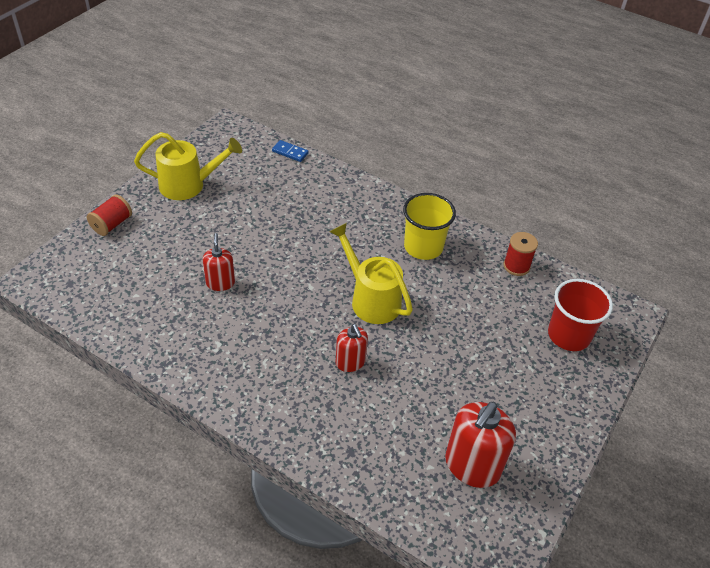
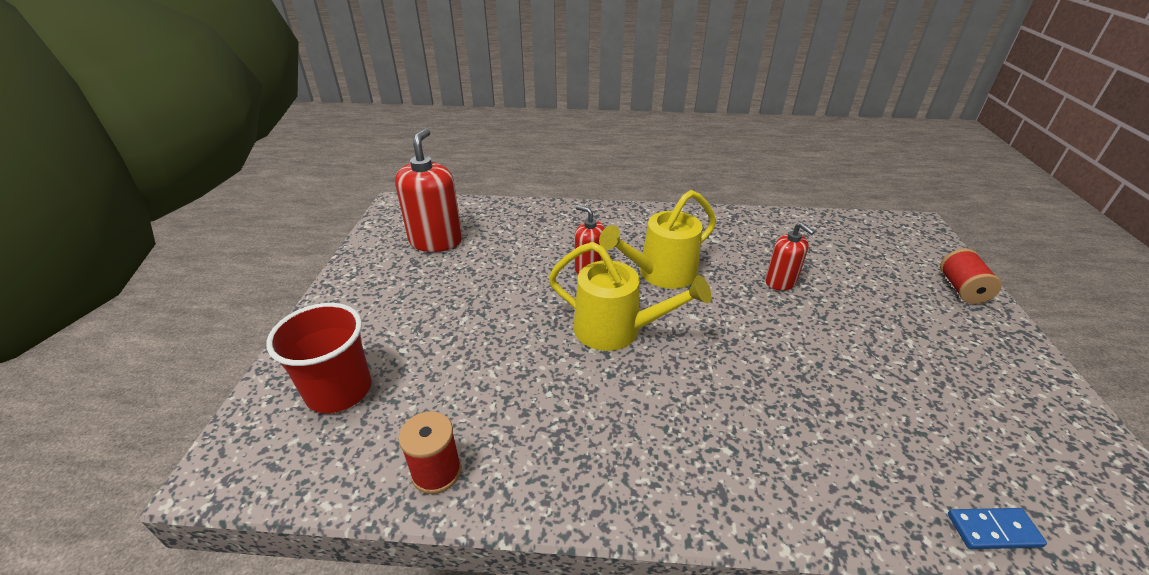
camera: 155 degrees right, 10 degrees down
yellow watering can [134,132,242,200] -> yellow watering can moved to [599,190,716,289]
yellow cup [403,193,456,260] -> none

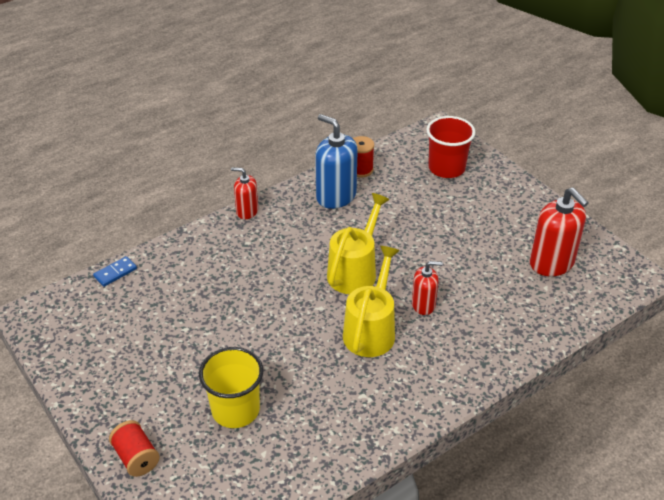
camera: 140 degrees right, 5 degrees up
yellow watering can [549,242,711,351] -> yellow watering can turned 135 degrees clockwise [327,193,390,294]
red soap dispenser [765,222,815,290] -> red soap dispenser moved to [231,167,258,219]
none -> yellow cup [199,347,263,428]
none -> blue soap dispenser [315,114,358,209]

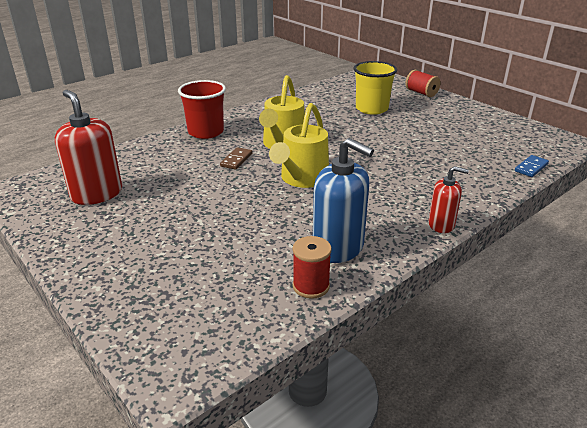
camera: 175 degrees right, 10 degrees down
red soap dispenser [412,261,443,315] -> brown domino [220,147,252,170]
red cup [426,116,475,178] -> red cup moved to [178,80,226,139]

